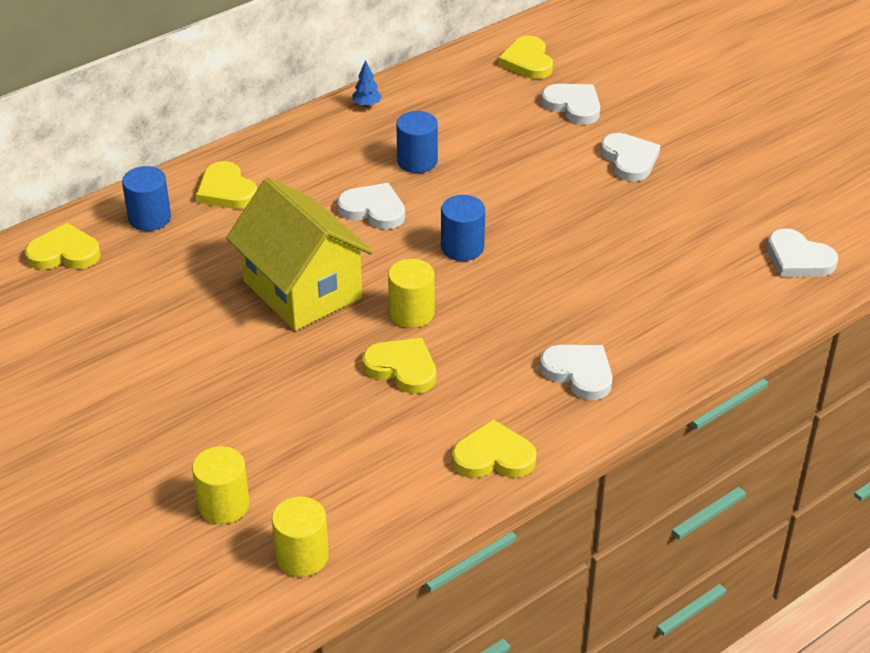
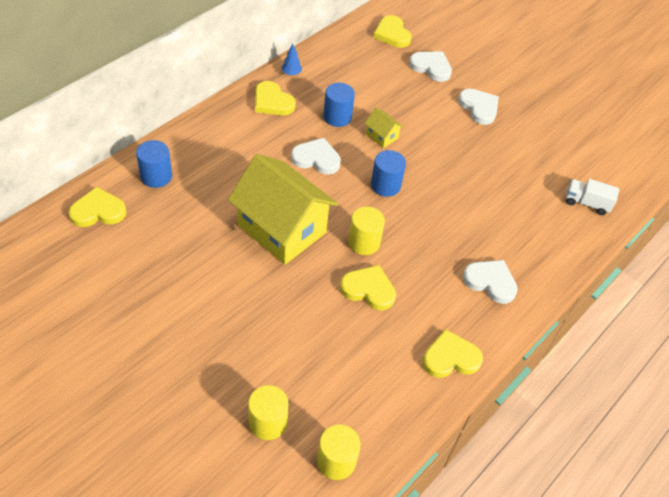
camera: 15 degrees left, 10 degrees up
yellow heart [196,161,257,209] -> yellow heart moved to [255,81,296,115]
white heart [767,228,838,277] -> none
none -> yellow house [364,107,404,148]
none -> white truck [566,179,619,215]

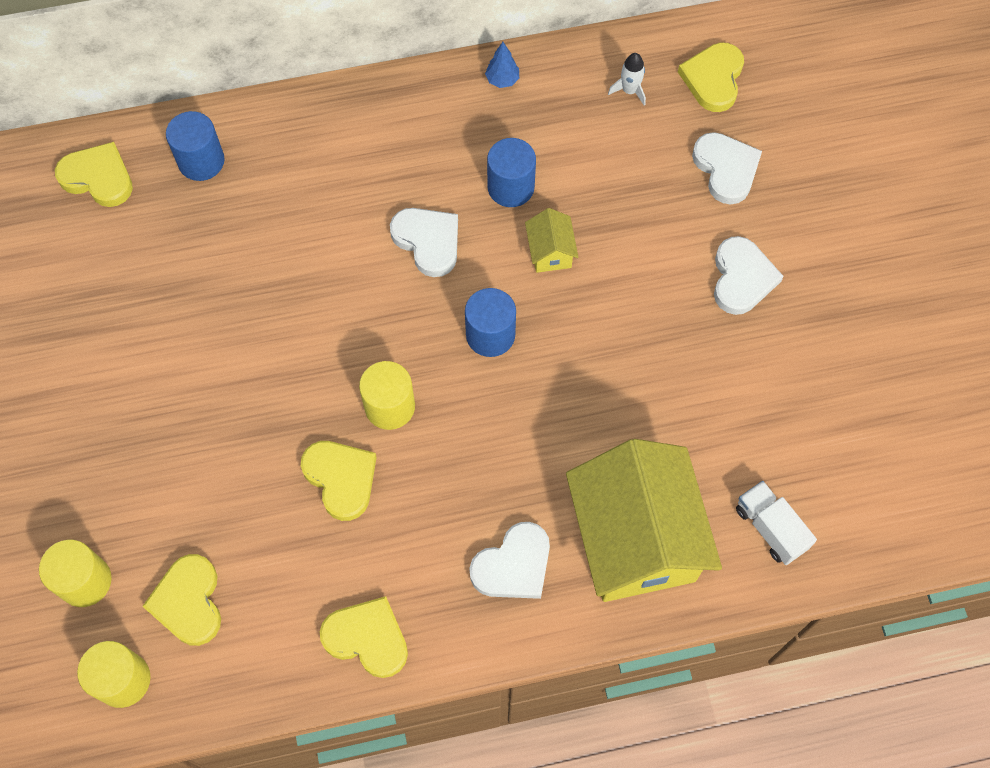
camera: 40 degrees right, 15 degrees up
yellow house [228,154,338,264] -> yellow house moved to [566,439,722,602]
yellow heart [255,81,296,115] -> yellow heart moved to [142,554,221,646]
white heart [463,260,518,304] -> white heart turned 75 degrees clockwise [469,522,550,599]
none -> white rocket [608,53,646,106]

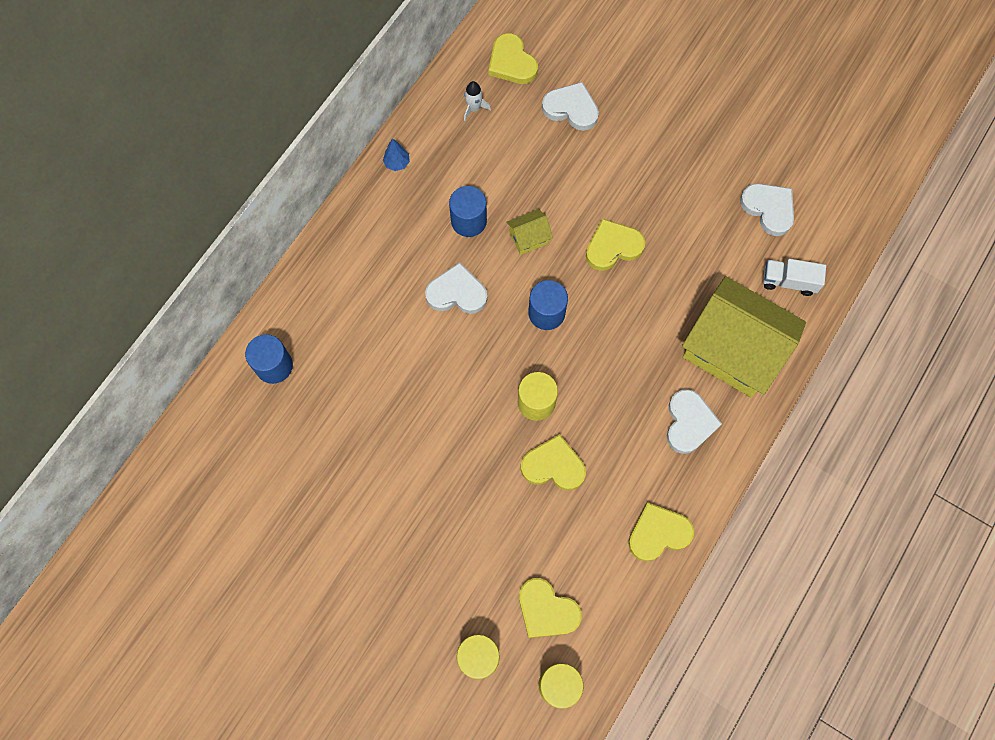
camera: 45 degrees left, 5 degrees up
yellow heart [55,142,133,207] -> yellow heart moved to [586,219,645,271]
yellow house [525,208,578,273] -> yellow house turned 60 degrees counterclockwise [506,209,553,255]
white heart [714,236,784,315] -> white heart moved to [740,183,794,236]

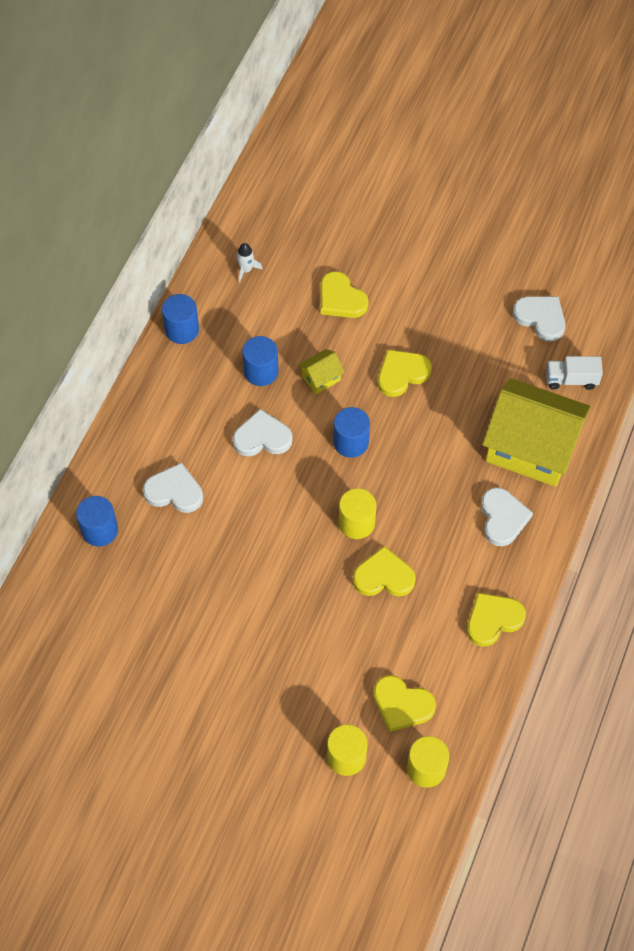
camera: 10 degrees left, 10 degrees down
blue tree [383,138,410,171] -> blue cylinder [162,294,199,344]
yellow heart [488,33,538,84] -> yellow heart moved to [321,271,368,318]
white heart [542,82,599,131] -> white heart moved to [143,463,203,513]

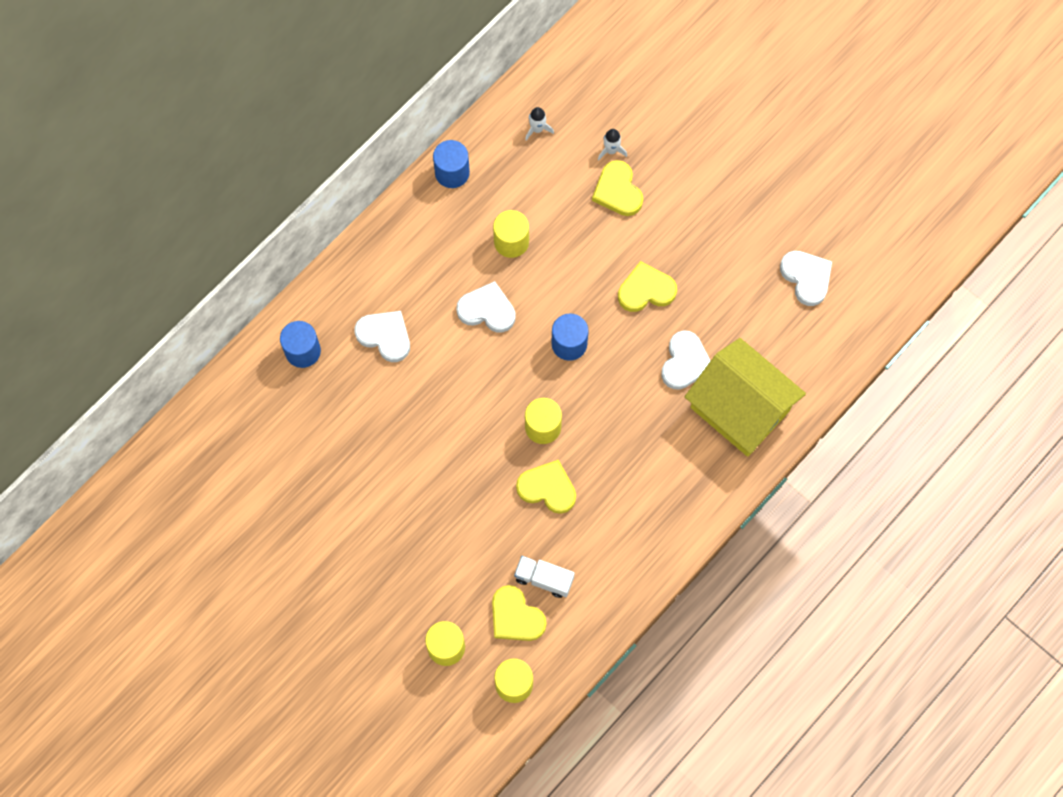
camera: 20 degrees right, 10 degrees up
blue cylinder [242,336,278,386] -> yellow cylinder [493,210,529,258]
yellow house [298,349,345,394] -> none
yellow heart [467,592,526,647] -> none
white heart [481,487,533,546] -> white heart moved to [661,330,711,390]
white truck [546,356,603,390] -> white truck moved to [514,556,575,598]
none -> white rocket [598,129,627,161]

